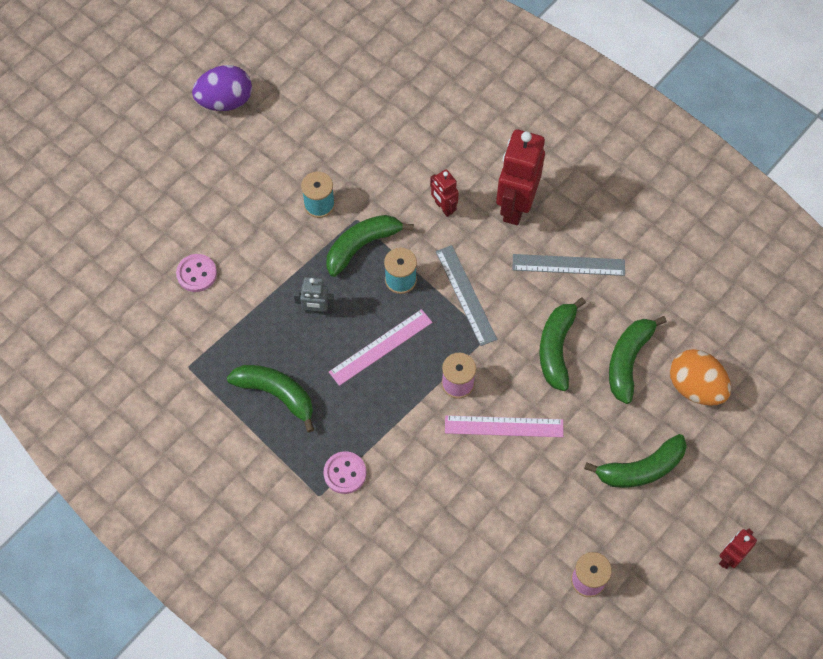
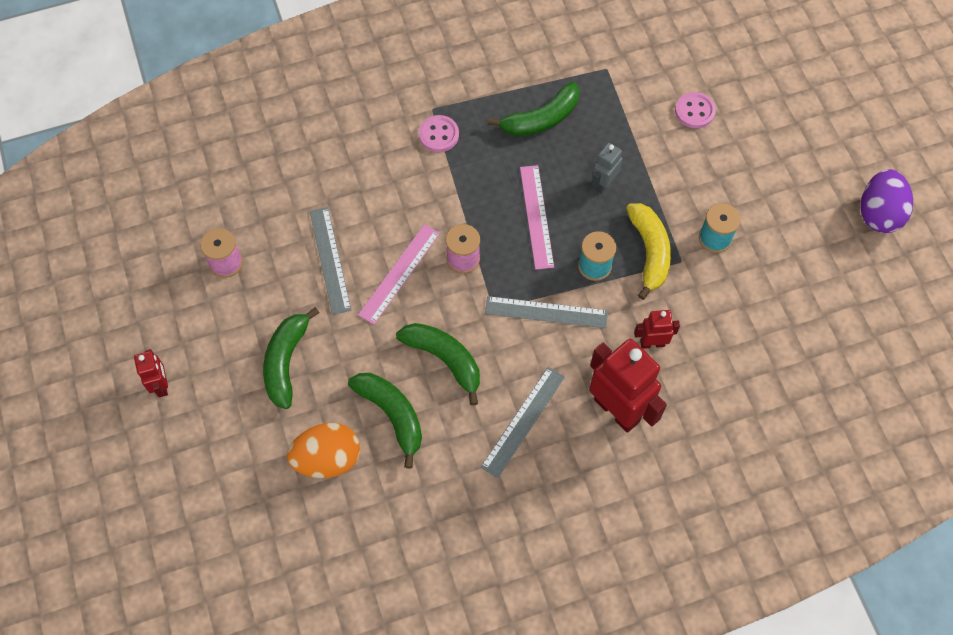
camera: 120 degrees right, 0 degrees up
green banana [326,215,414,277] -> yellow banana [626,203,671,300]
none -> grey ruler [310,207,351,315]

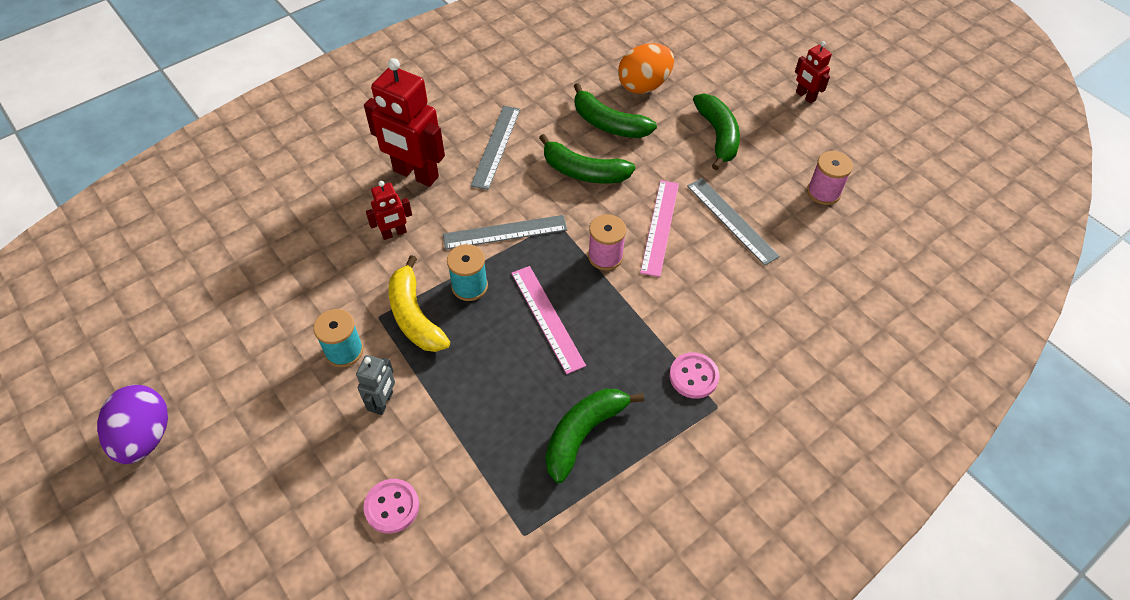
camera: 160 degrees right, 10 degrees down
grey robot [592,143,622,194] -> grey robot moved to [356,355,395,415]

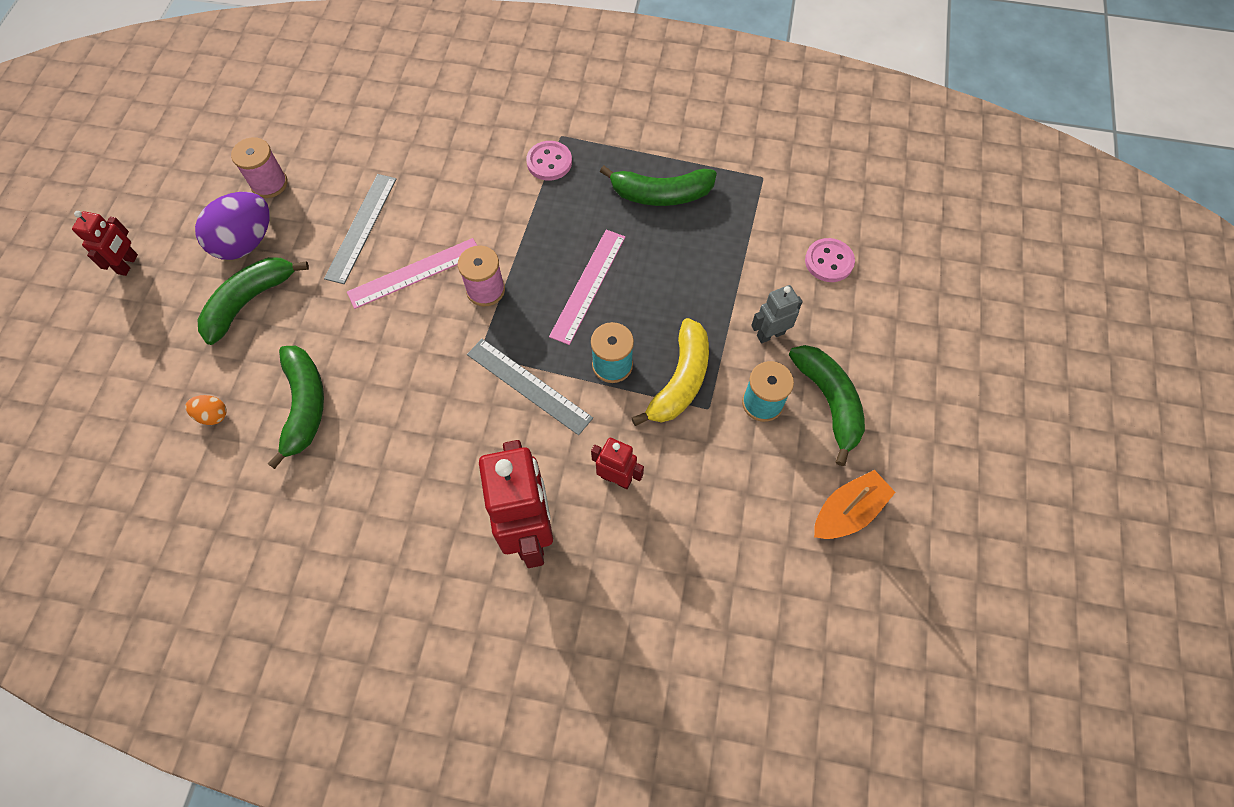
camera: 130 degrees left, 10 degrees up
purple egg [97,385,168,464] -> purple egg moved to [195,192,270,260]
grey ruler [470,106,520,190] -> none
green banana [539,134,636,184] -> green banana moved to [789,345,865,466]
orange egg [618,43,674,94] -> orange egg [185,395,227,425], size x0.47
none -> orange boat [814,470,896,539]

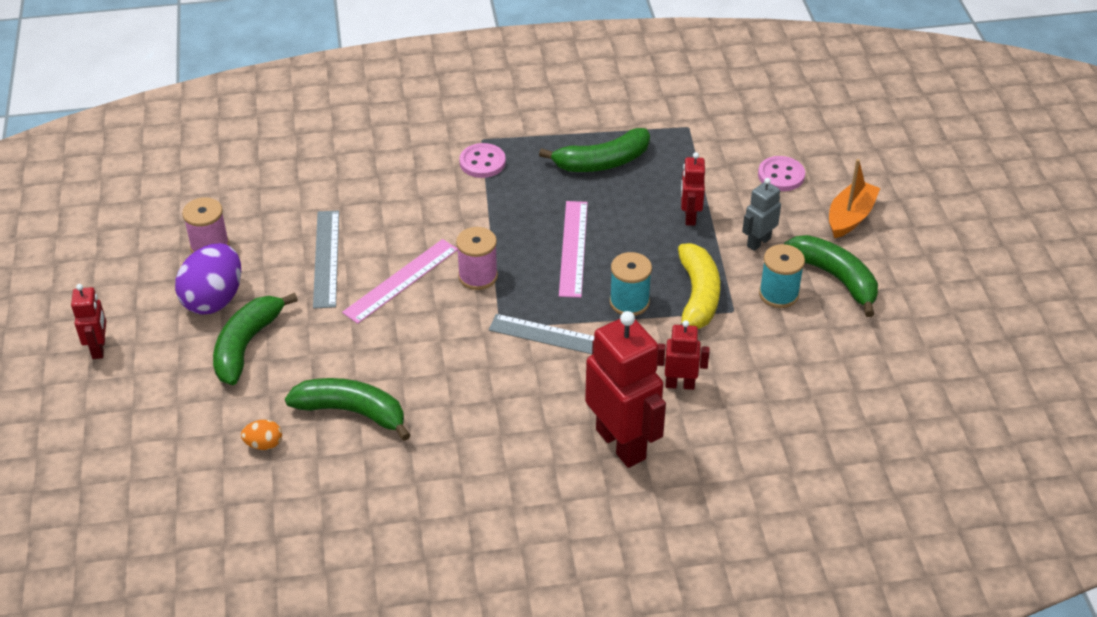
camera: 20 degrees left, 20 degrees down
green banana [267,346,324,469] -> green banana turned 45 degrees counterclockwise [285,378,411,441]
orange boat [814,470,896,539] -> orange boat moved to [829,159,880,238]
none -> red robot [681,152,705,226]

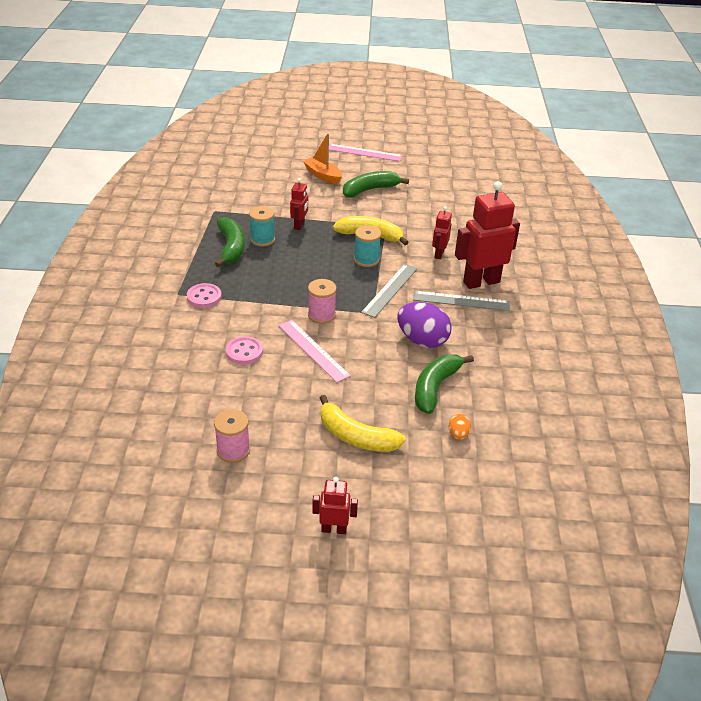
camera: 80 degrees left, 5 degrees down
purple egg [175,243,241,314] -> purple egg moved to [398,302,452,348]
green banana [213,293,298,385] -> yellow banana [320,395,406,452]
grey ruler [313,210,339,309] -> grey ruler moved to [413,291,510,311]
pink ruler [559,201,588,298] -> pink ruler moved to [329,144,402,162]
red robot [681,152,705,226] -> red robot turned 90 degrees counterclockwise [290,178,308,230]
grey robot [742,178,781,251] -> none
pink button [758,156,805,191] -> pink button moved to [226,336,263,365]
turquoise spool [759,244,805,308] -> turquoise spool moved to [249,206,275,246]

